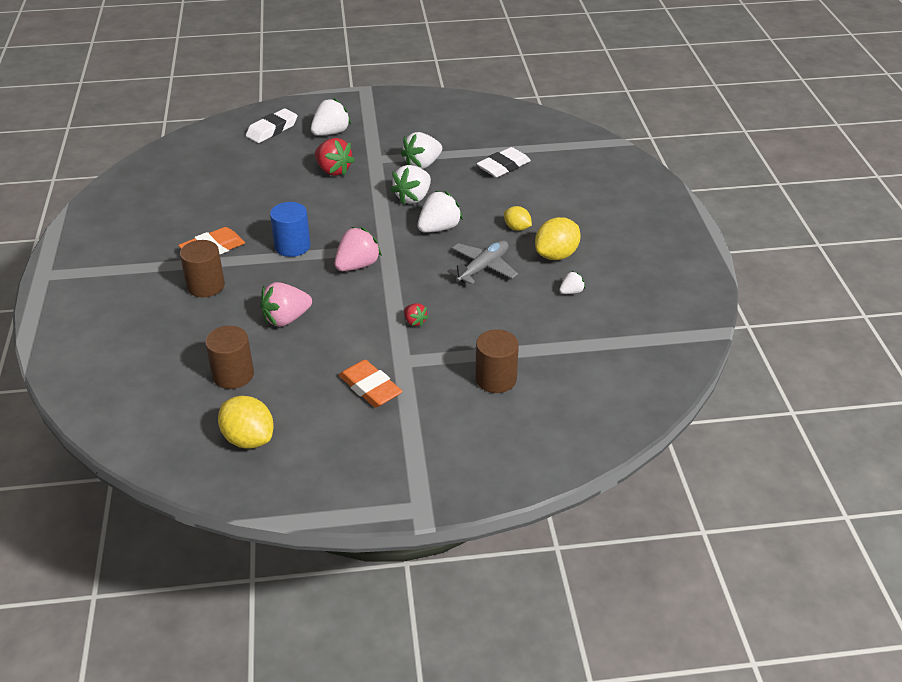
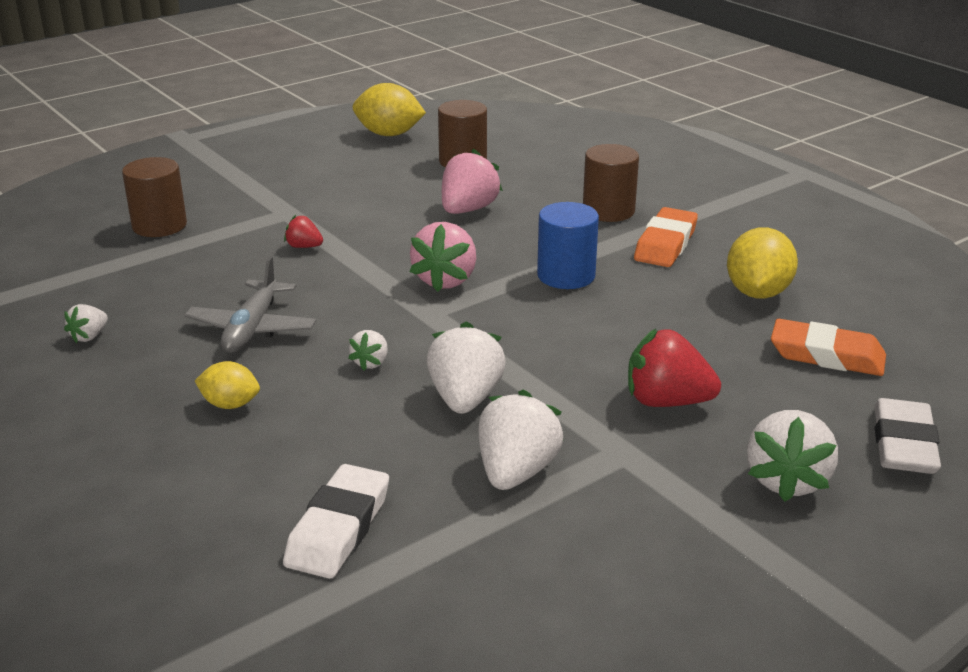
camera: 150 degrees right, 10 degrees down
orange eraser [339,360,403,408] -> orange eraser moved to [771,319,886,376]
white strawberry [417,191,463,233] -> white strawberry [348,330,388,370], size x0.53
yellow lemon [535,217,581,260] -> yellow lemon moved to [727,227,798,299]

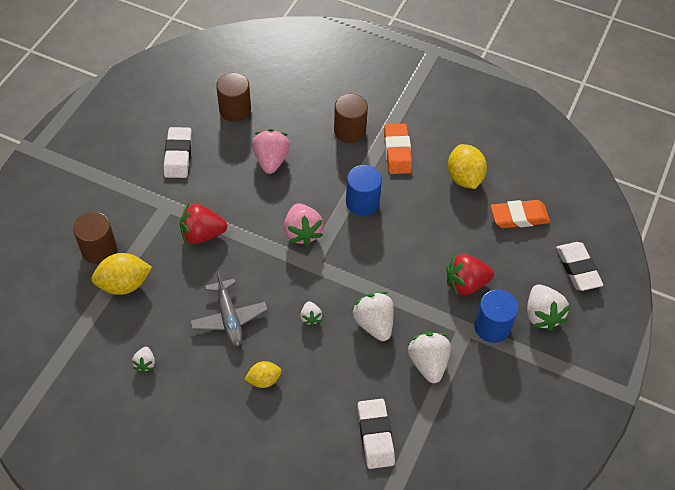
camera: 30 degrees left, 25 degrees up
red strawberry [284,215,323,248] -> red strawberry [180,203,227,244], size x1.90
yellow lemon [353,83,426,136] -> yellow lemon moved to [91,253,152,295]
none -> white eraser [164,127,192,178]
none -> blue cylinder [474,290,518,343]

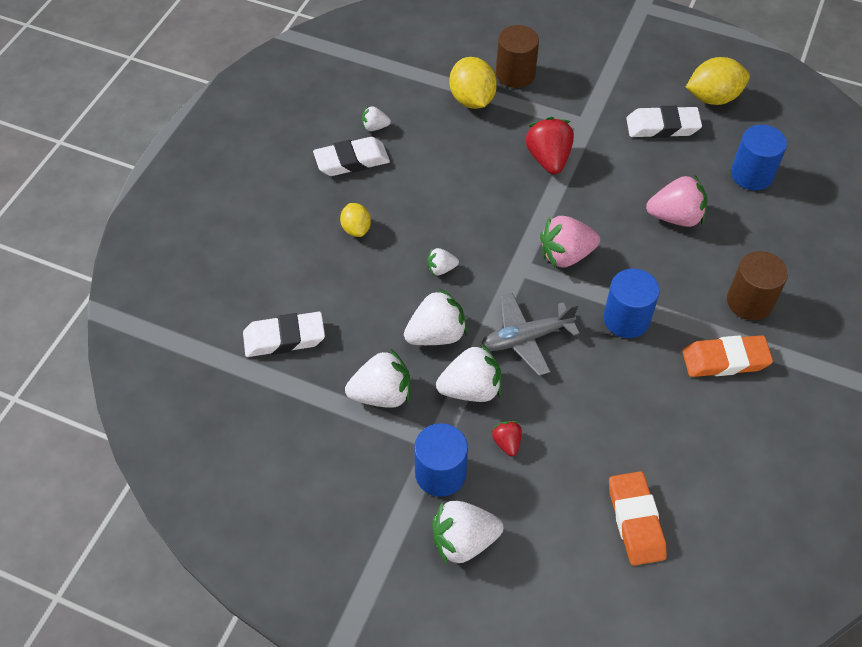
camera: 90 degrees right, 0 degrees up
grey plane [190,271,268,346] -> grey plane moved to [481,293,580,376]
brown cylinder [216,73,251,122] -> blue cylinder [731,125,787,190]
red strawberry [446,254,494,295] -> red strawberry [492,421,522,457], size x0.53
yellow lemon [448,144,487,189] -> yellow lemon moved to [686,57,750,105]
white eraser [556,242,603,291] -> white eraser moved to [313,137,390,176]
none -> white strawberry [436,343,502,402]

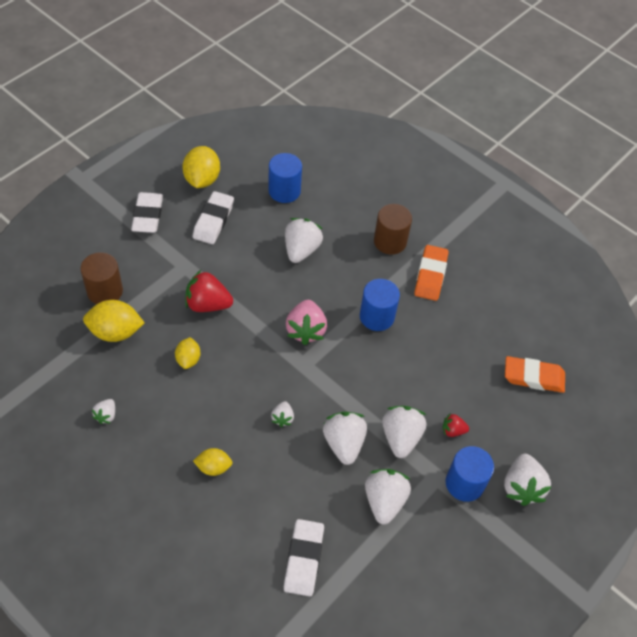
camera: 75 degrees left, 0 degrees up
white eraser [313,137,390,176] -> white eraser moved to [131,192,163,233]
grey plane [481,293,580,376] -> none
pink strawberry [646,175,708,227] -> white strawberry [285,218,323,263]
none -> yellow lemon [175,337,201,369]

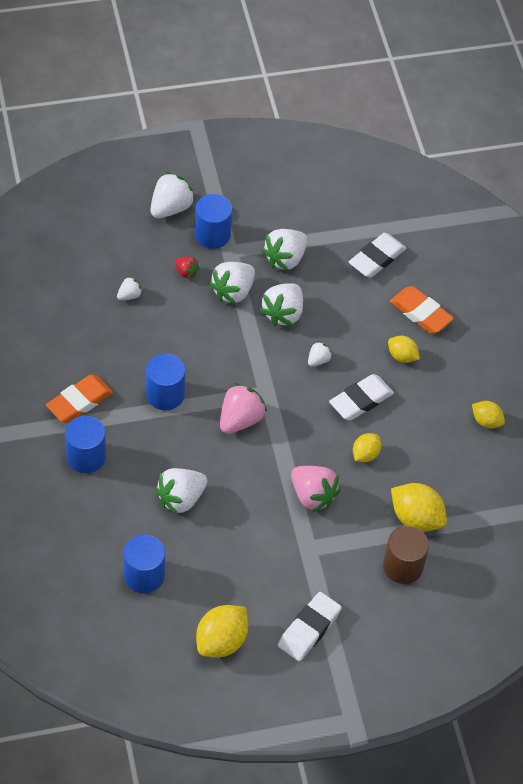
camera: 145 degrees left, 0 degrees up
white strawberry [92,399,115,424] -> white strawberry moved to [117,276,143,300]
red strawberry [185,270,233,312] -> pink strawberry [291,466,341,512]
white eraser [193,191,234,244] -> white eraser moved to [329,374,394,420]
brown cylinder [374,204,412,255] -> blue cylinder [65,416,106,473]
orange eraser [505,356,565,393] -> orange eraser moved to [390,286,454,333]
none -> yellow lemon [472,401,505,428]

